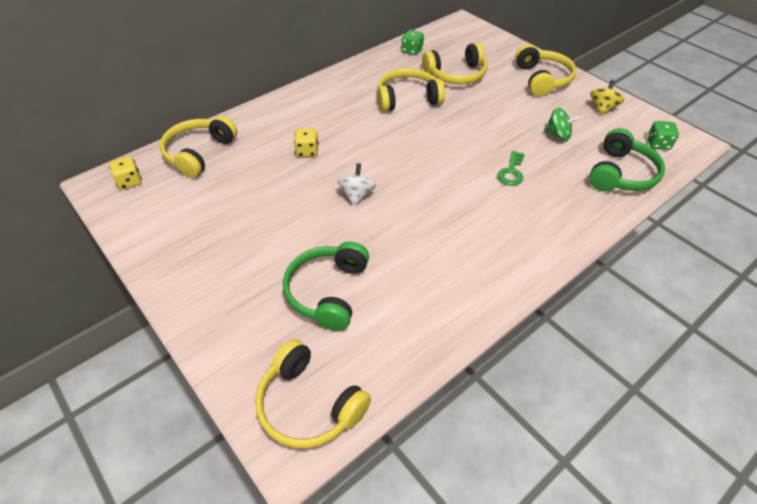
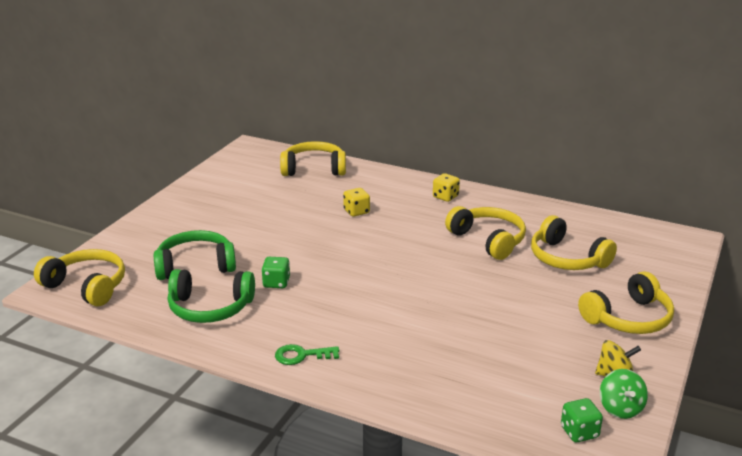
camera: 65 degrees right, 20 degrees down
yellow dice [109,156,142,189] -> yellow dice moved to [433,173,460,202]
yellow headphones [255,339,371,449] -> yellow headphones turned 105 degrees clockwise [34,249,125,306]
white spinning top [337,163,376,206] -> none
green dice [402,30,424,55] -> green dice moved to [261,257,290,288]
green key [498,151,525,186] -> green key moved to [275,344,339,365]
green spinning top [544,108,581,141] -> green spinning top moved to [600,369,648,419]
green headphones [589,128,665,191] -> green headphones moved to [168,269,255,323]

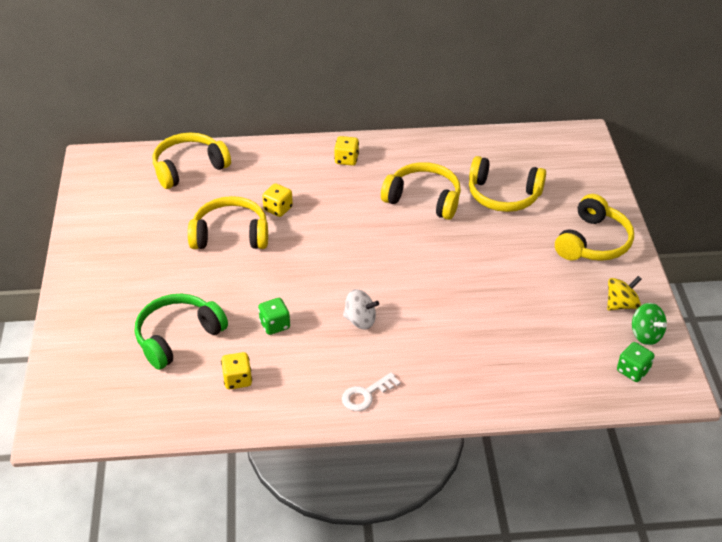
camera: 30 degrees left, 15 degrees up
yellow headphones [34,249,125,306] -> yellow headphones moved to [188,196,268,249]
green headphones [168,269,255,323] -> yellow dice [221,352,252,389]
green key [275,344,339,365] -> white key [342,372,401,411]
none -> white spinning top [343,289,379,330]

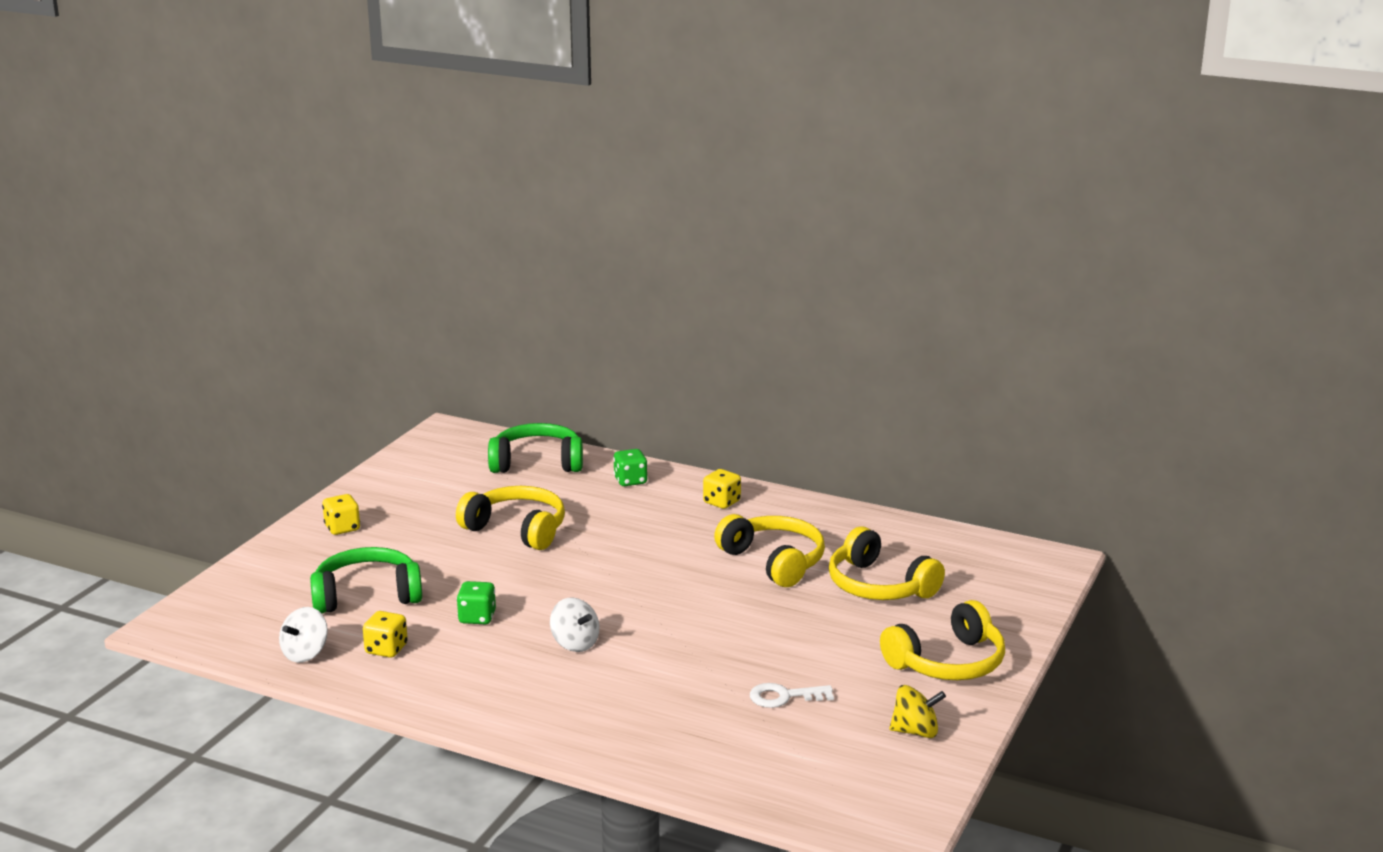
camera: 30 degrees right, 20 degrees down
yellow headphones [153,133,231,189] -> green headphones [488,423,583,473]
yellow dice [262,183,293,217] -> yellow dice moved to [322,494,360,535]
white key [342,372,401,411] -> white key moved to [750,683,834,708]
green dice [617,342,655,382] -> green dice moved to [613,449,647,486]
green spinning top [632,303,667,345] -> none
none -> white spinning top [279,607,328,663]

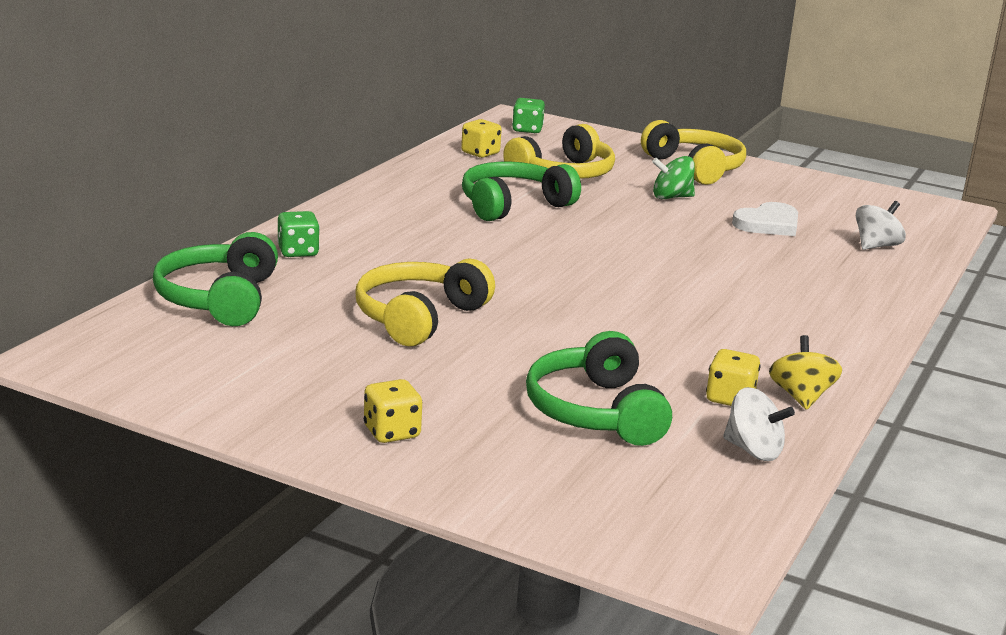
camera: 90 degrees left, 0 degrees up
green dice [457,581,496,624] -> green dice moved to [512,98,545,134]
white spinning top [550,598,599,652] -> white spinning top moved to [856,201,906,250]
yellow dice [703,469,741,509] -> yellow dice moved to [461,119,502,158]
yellow headphones [714,514,825,587] -> green headphones [462,161,581,221]
white key [750,683,834,708] -> white heart [732,202,798,236]
yellow spinning top [889,685,946,738] -> yellow spinning top moved to [769,335,842,410]
none -> green spinning top [652,156,695,199]

